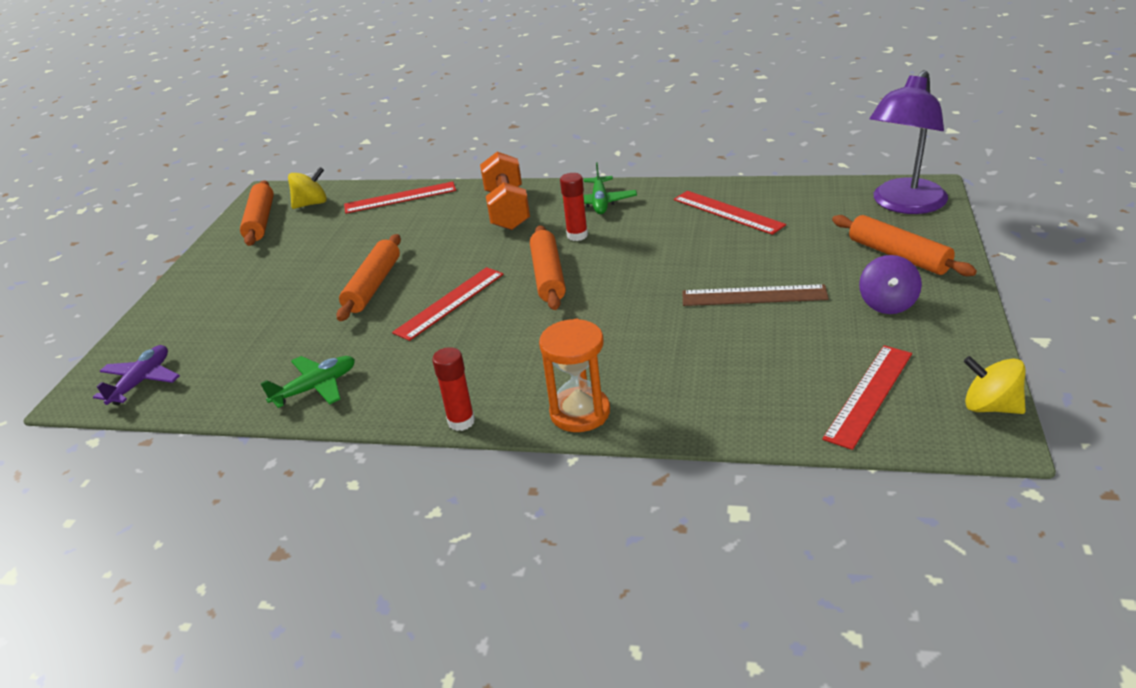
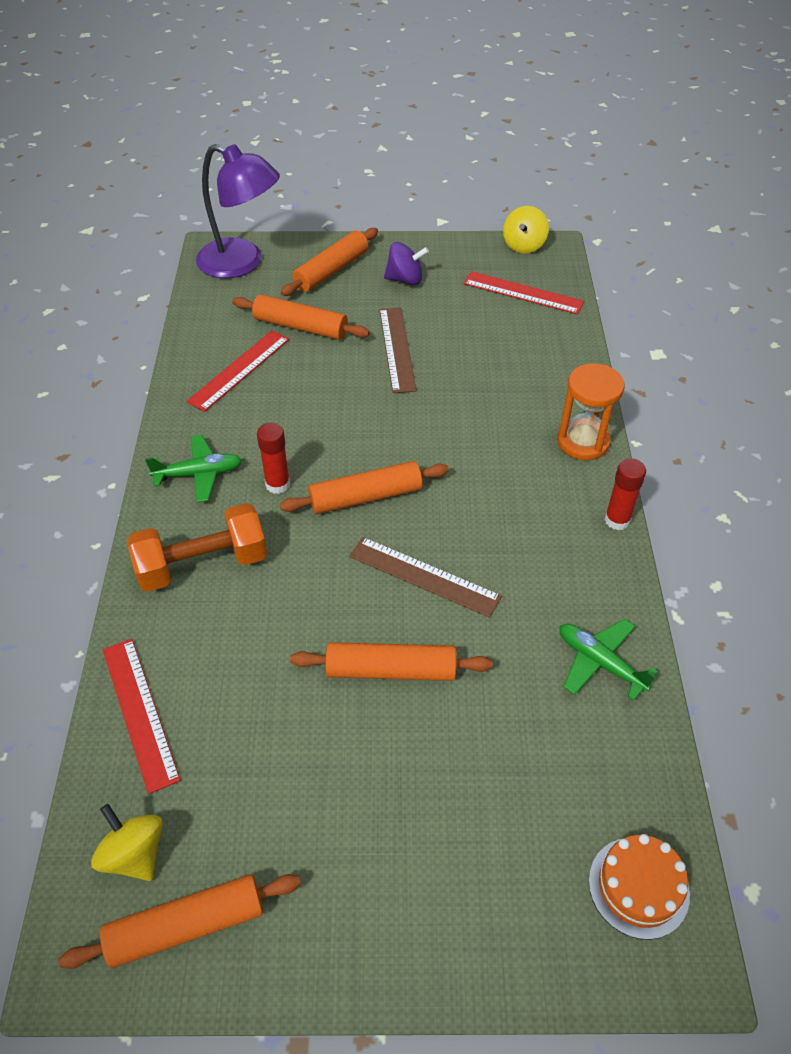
camera: 105 degrees left, 15 degrees up
purple plane [93,345,180,405] -> orange cake [589,834,690,940]
red ruler [392,267,504,341] -> brown ruler [349,537,502,618]
none -> orange rolling pin [232,294,370,340]

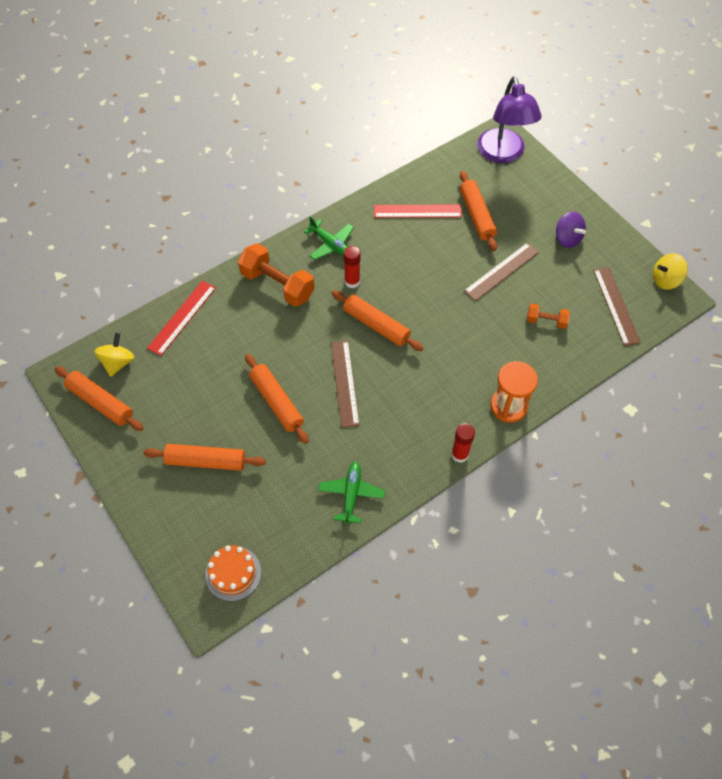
camera: 55 degrees right, 10 degrees up
orange rolling pin [281,228,378,296] -> orange rolling pin moved to [143,444,266,471]
red ruler [464,271,584,315] -> brown ruler [593,267,641,346]
none -> orange dumbbell [527,304,570,329]

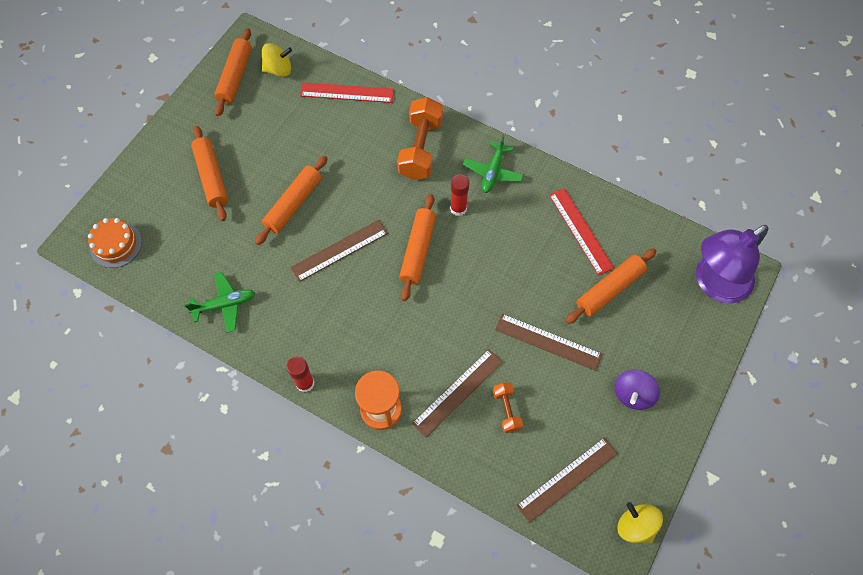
camera: 65 degrees right, 5 degrees up
none -> brown ruler [412,349,503,437]

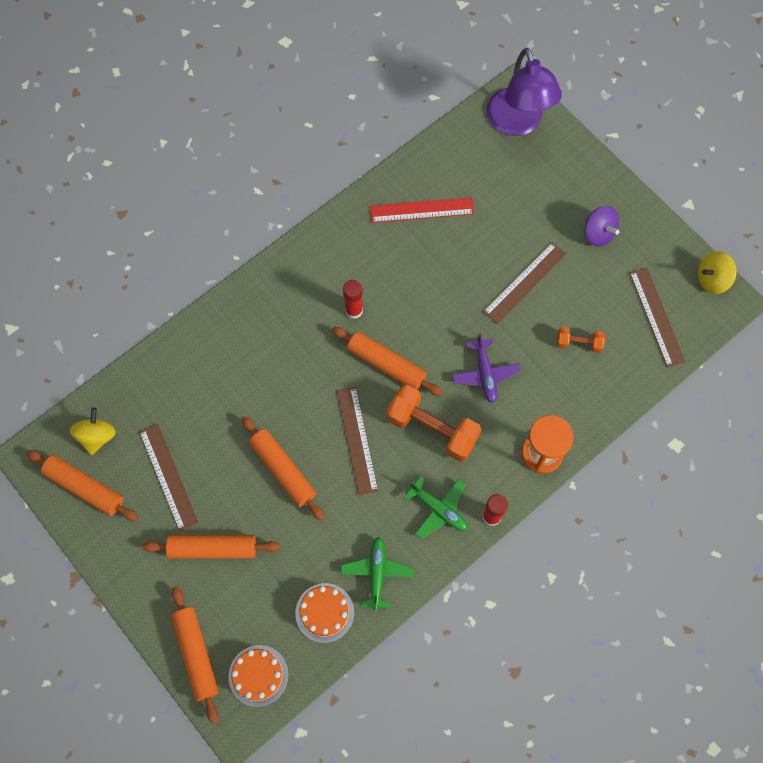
camera: 70 degrees left, 5 degrees up
red ruler [300,82,394,103] -> none
orange dumbbell [397,97,443,180] -> orange dumbbell moved to [387,385,482,462]
brown ruler [412,349,503,437] -> brown ruler moved to [139,424,199,531]
green plane [463,135,524,193] -> green plane moved to [404,476,468,539]
orange rolling pin [565,248,657,324] -> orange rolling pin moved to [171,586,219,724]
none -> orange cake [295,583,354,643]
none -> purple plane [452,333,520,403]

